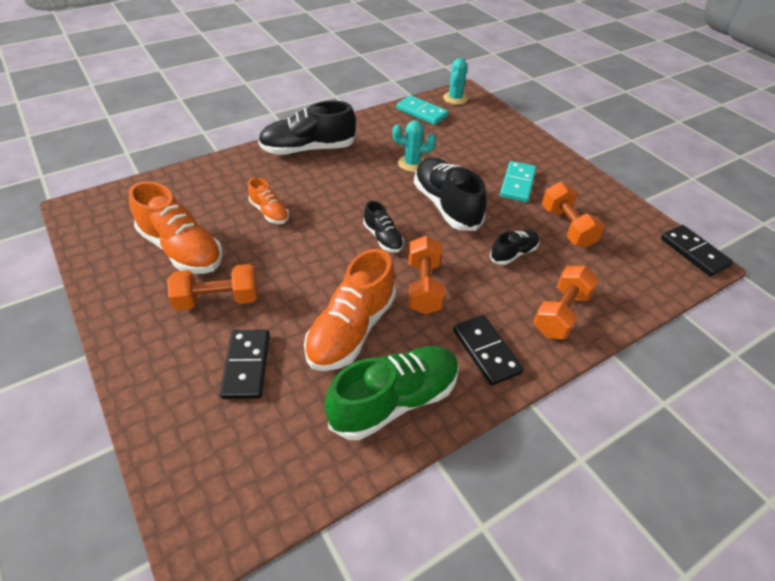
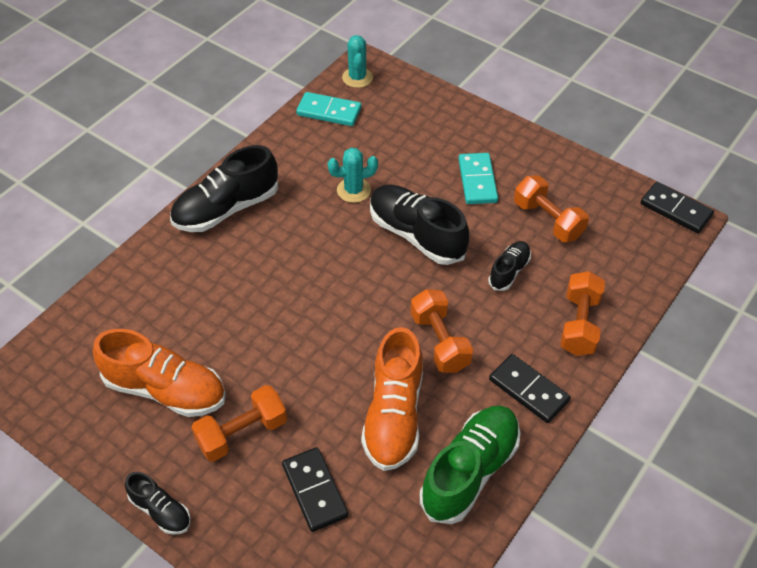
camera: 20 degrees left, 5 degrees up
orange shoe [248,177,289,224] -> none
black shoe [363,201,404,253] -> black shoe moved to [125,472,191,535]

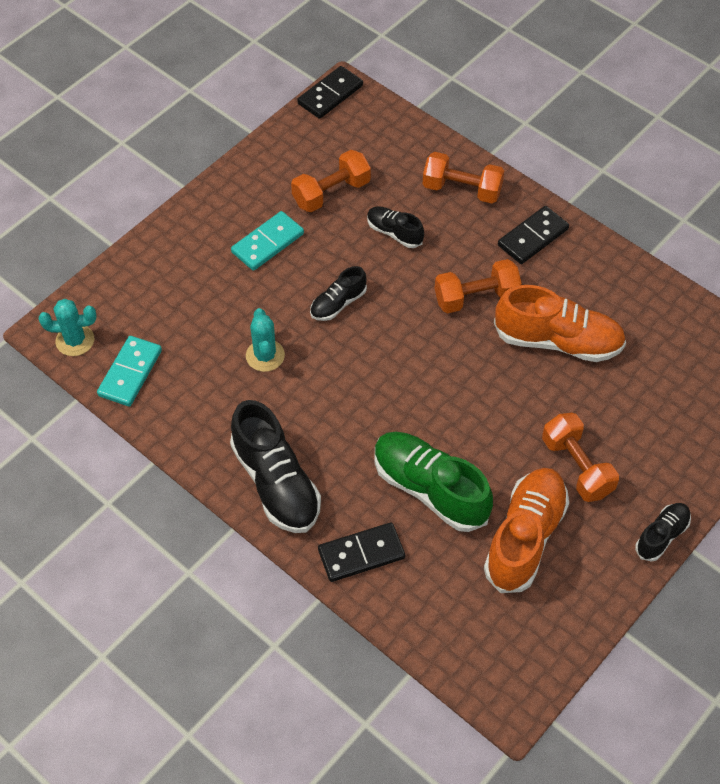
camera: 85 degrees left, 5 degrees up
black domino [282,447,348,532] -> black domino moved to [318,522,405,582]
black shoe [370,185,469,265] -> black shoe [310,266,367,321], size x0.53
green shoe [420,405,521,524] -> green shoe moved to [375,432,493,532]
turquoise domino [459,153,498,204] -> turquoise domino turned 45 degrees counterclockwise [231,211,304,271]

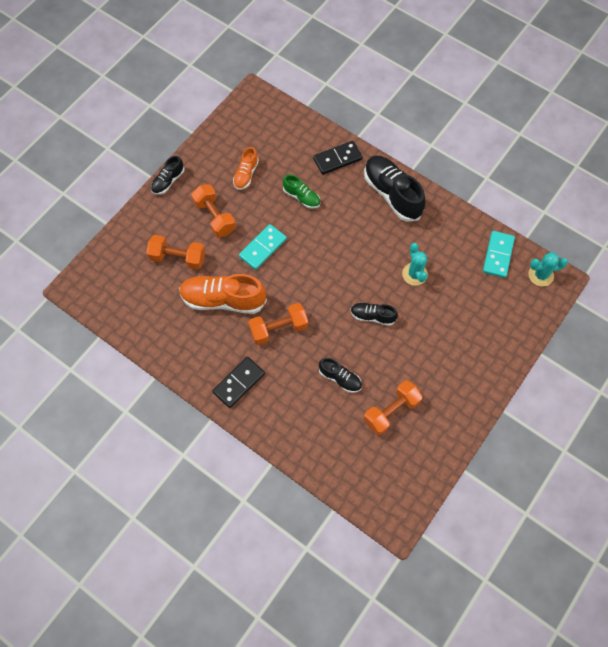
camera: 175 degrees right, 10 degrees up
turquoise domino [231,211,304,271] -> turquoise domino moved to [239,224,287,270]
black domino [297,66,363,119] -> none
black shoe [310,266,367,321] -> black shoe turned 120 degrees counterclockwise [351,302,398,326]
green shoe [375,432,493,532] -> green shoe [283,174,320,209], size x0.53
orange dumbbell [423,152,504,203] -> orange dumbbell moved to [146,235,205,270]
orange shoe [484,468,569,593] -> orange shoe [233,147,259,190], size x0.53

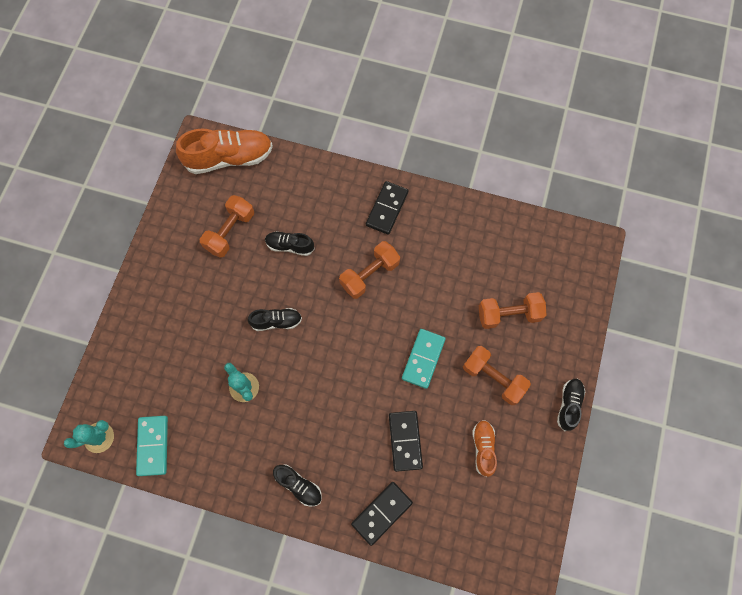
camera: 160 degrees right, 5 degrees up
orange shoe [179,274,267,314] -> orange shoe moved to [176,128,273,174]
green shoe [283,174,320,209] -> black domino [389,411,423,472]
black shoe [364,155,426,222] -> black shoe [273,464,322,507], size x0.53

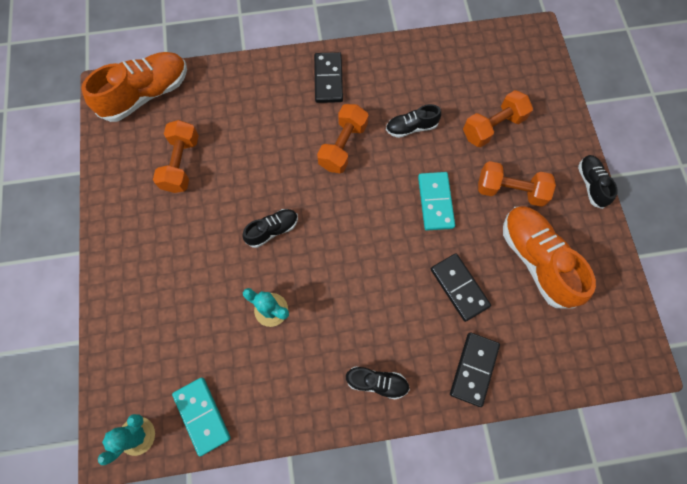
camera: 25 degrees left, 0 degrees up
black shoe [265,231,315,256] -> black shoe moved to [386,104,441,138]
orange shoe [473,420,497,477] -> orange shoe [503,206,596,308], size x1.87

